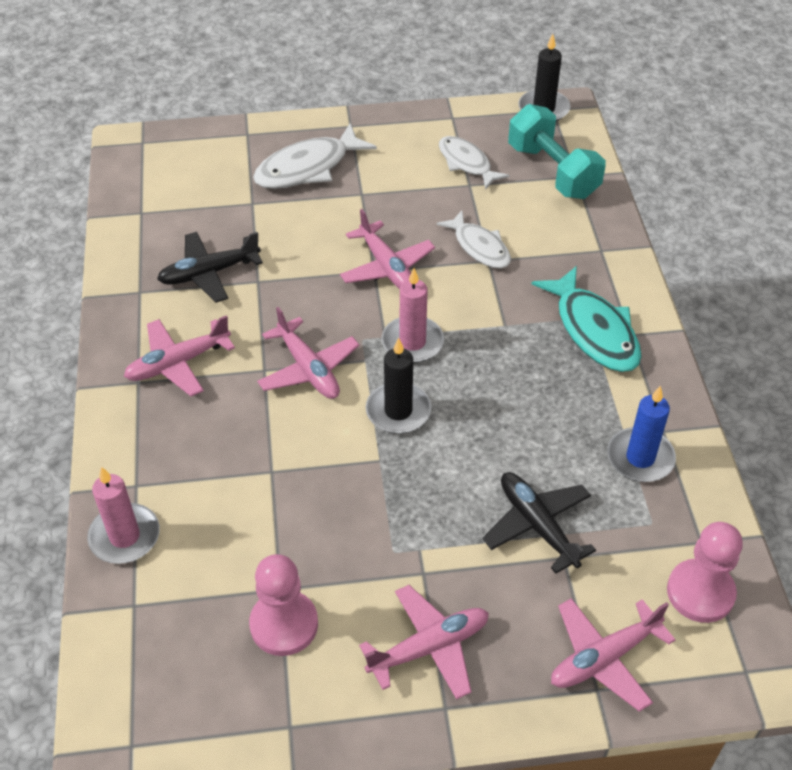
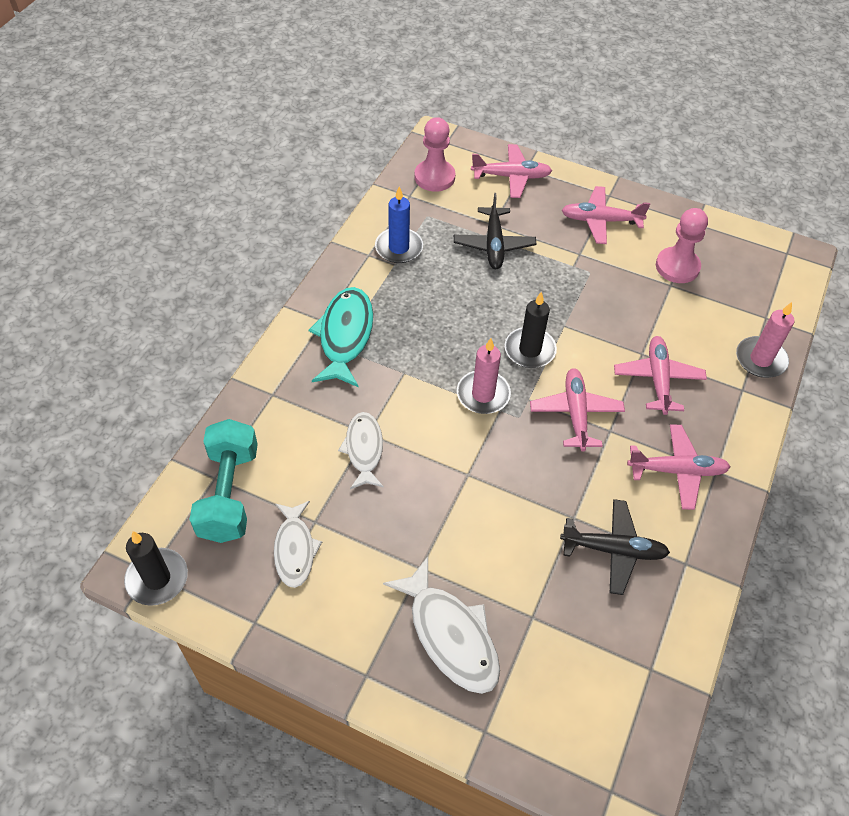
camera: 150 degrees left, 5 degrees up
white fish [253,124,377,189] -> white fish turned 60 degrees clockwise [383,557,500,694]
pink plane [340,209,435,289] -> pink plane moved to [614,336,707,415]

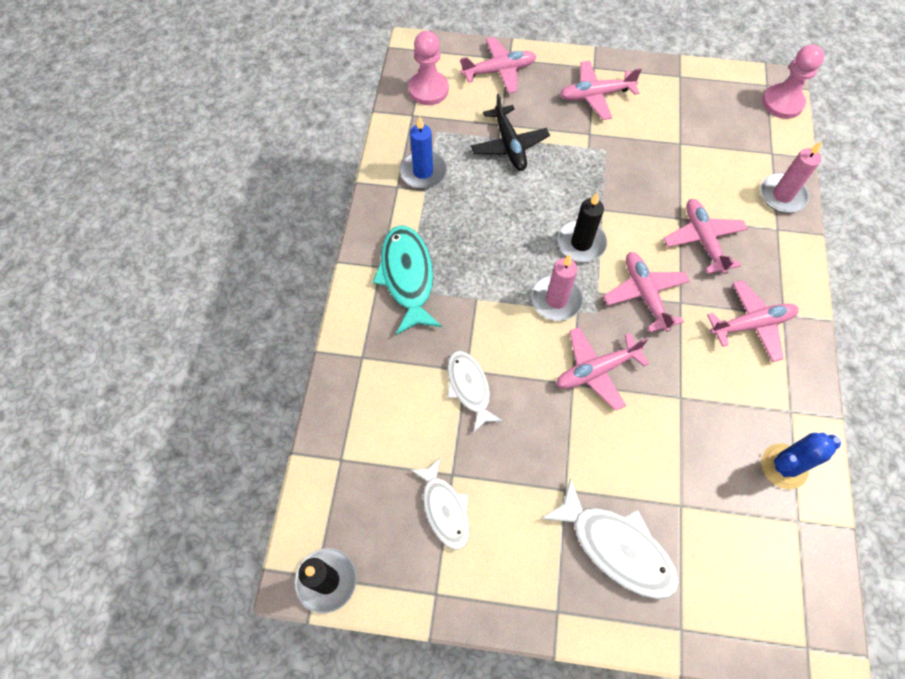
camera: 15 degrees left, 10 degrees up
turquoise dumbbell [189,419,258,543] -> none
black plane [560,499,670,595] -> none
pink pawn [656,208,708,283] -> pink pawn moved to [762,44,824,119]
none -> pink plane [556,327,649,411]
none -> blue cactus [761,433,841,489]

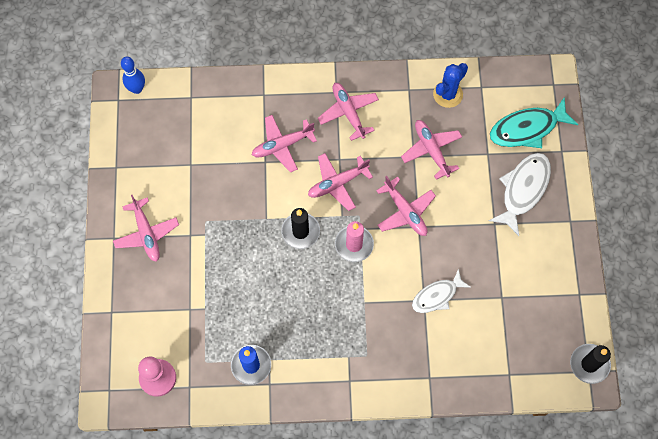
camera: 100 degrees left, 5 degrees up
turquoise fish [373,225,442,335] -> turquoise fish moved to [490,97,578,148]
white fish [410,457,470,550] -> none
pink plane [460,37,536,94] -> pink plane moved to [401,120,462,180]
black plane [471,94,550,171] -> none
pink candle [760,141,822,213] -> none
blue cactus [761,433,841,489] -> blue cactus turned 75 degrees clockwise [433,63,468,108]
pink pawn [762,44,824,119] -> blue bowling pin [121,57,145,94]

